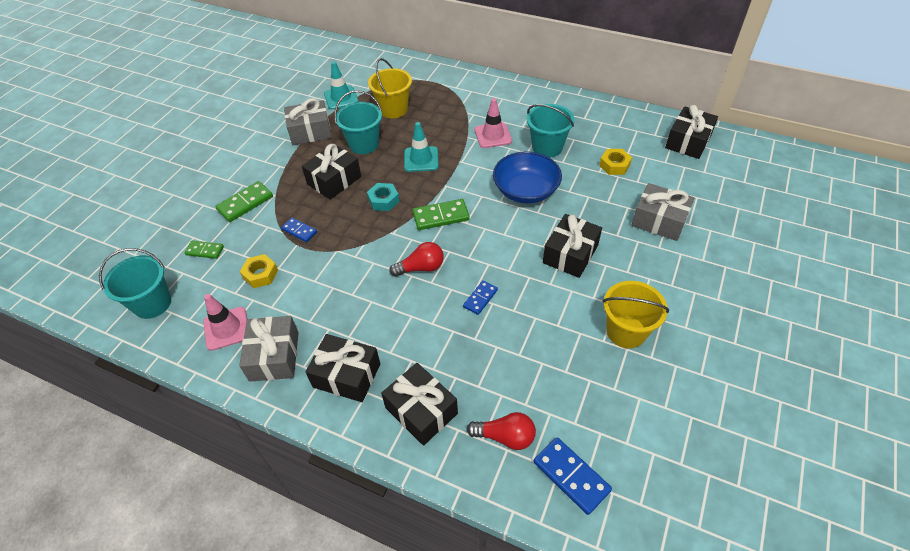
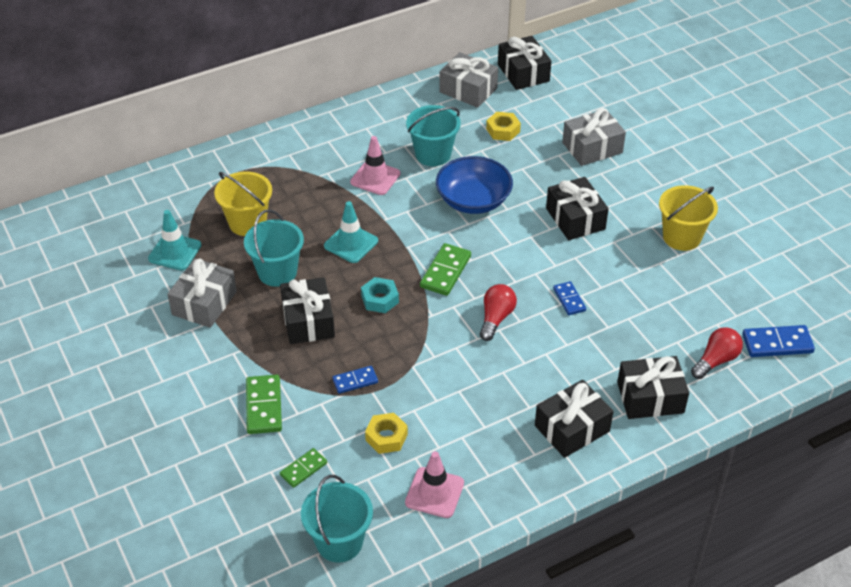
camera: 55 degrees left, 5 degrees down
grey gift [239,316,299,382] -> grey gift moved to [439,52,498,108]

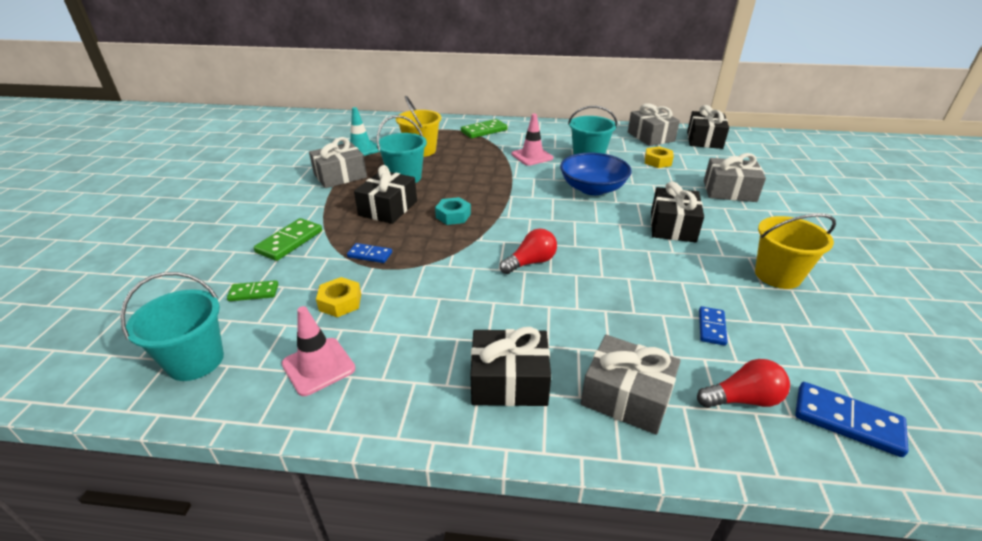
camera: 35 degrees right, 10 degrees down
turquoise traffic cone [324,201,378,263] -> none
green domino [420,243,471,296] -> green domino moved to [461,119,508,138]
blue domino [553,281,586,315] -> blue domino moved to [699,306,728,346]
black gift [617,356,689,419] -> grey gift [581,335,681,435]

